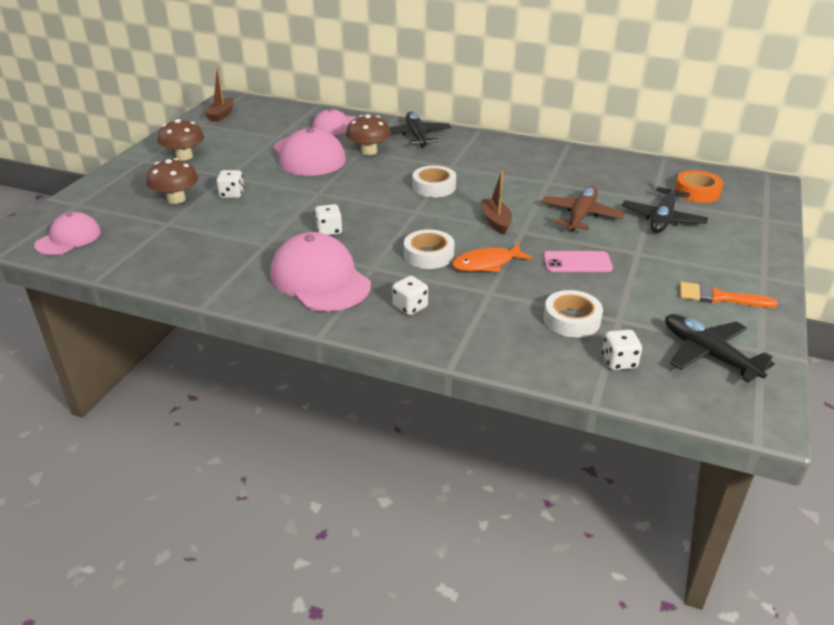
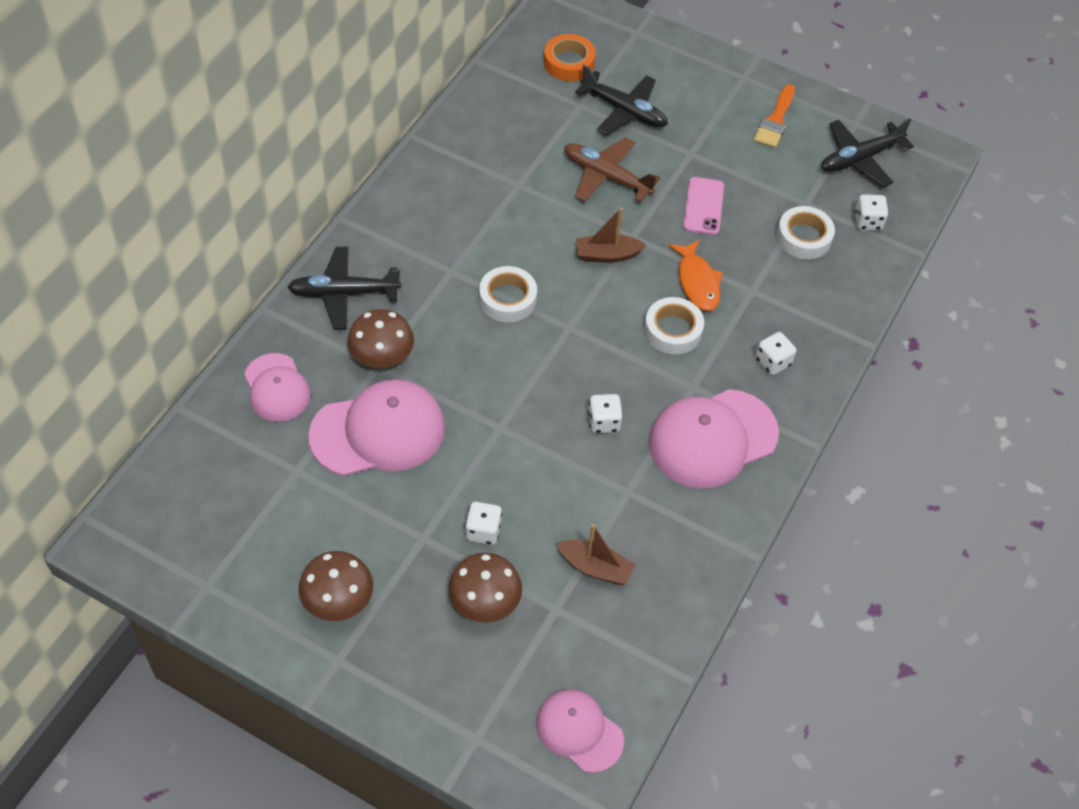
camera: 85 degrees left, 20 degrees up
brown boat [204,68,234,122] -> brown boat moved to [557,524,636,585]

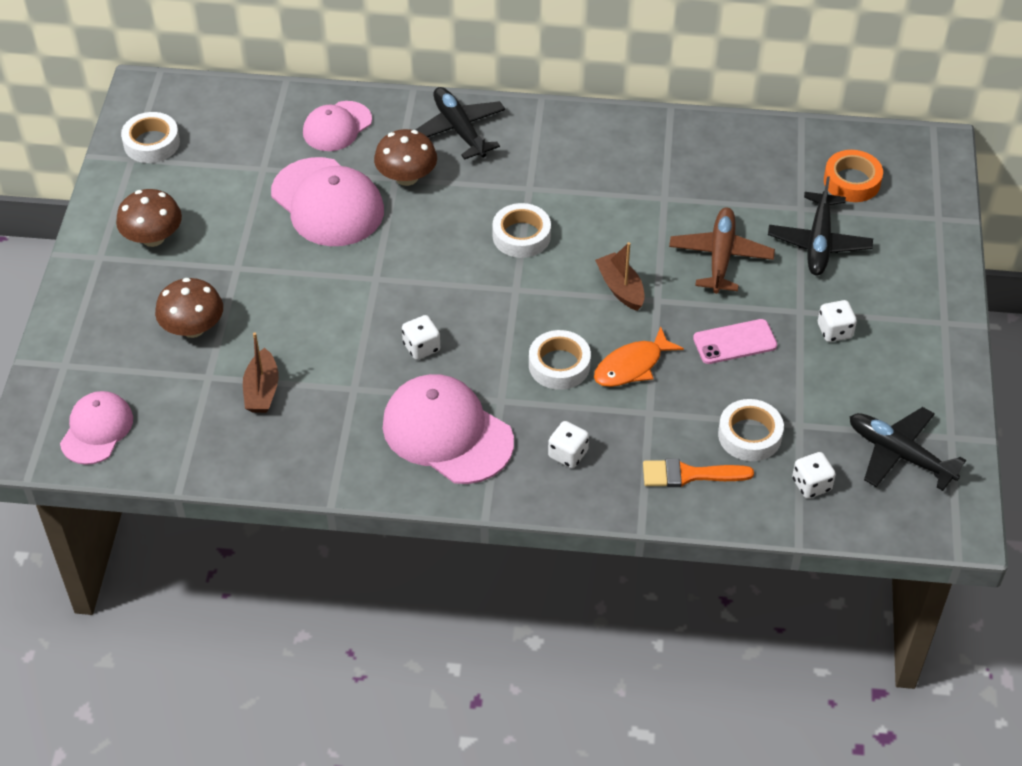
camera: 70 degrees right, 5 degrees down
white dice [465,502,502,545] -> white dice moved to [818,300,857,342]
orange brush [754,84,795,148] -> orange brush moved to [643,459,754,487]
none -> white tape [121,112,180,163]

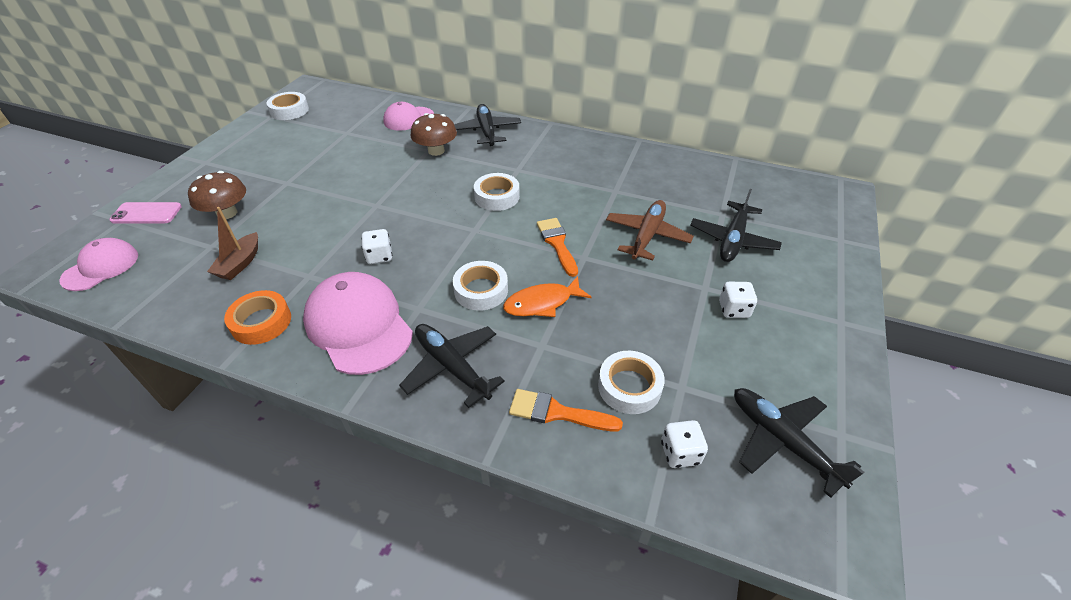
camera: 15 degrees right, 5 degrees down
brown mushroom [116,189,182,247] -> none
pink cap [271,157,384,246] -> none
white dice [548,421,589,468] -> black plane [399,324,505,408]
brown boat [595,242,645,311] -> orange brush [537,218,578,277]
pink phone [693,319,777,364] -> pink phone moved to [109,202,182,223]
orange tape [824,150,883,202] -> orange tape moved to [224,290,291,345]

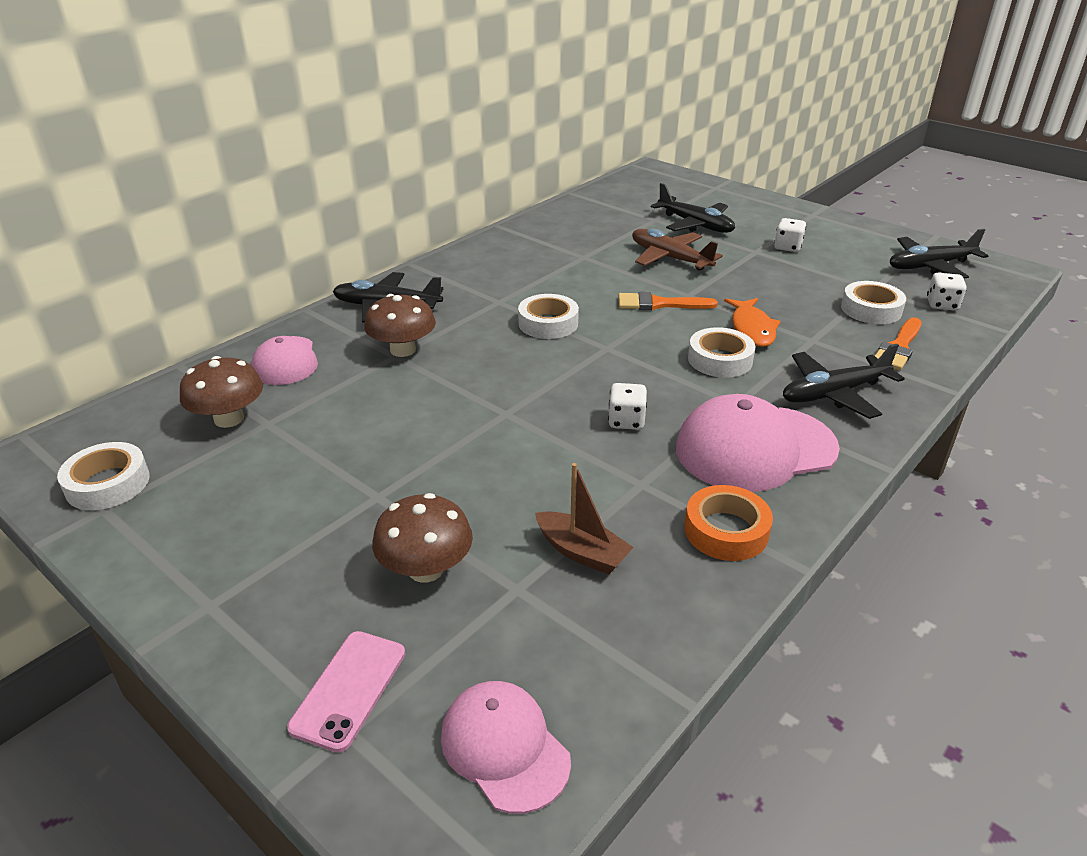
camera: 70 degrees left, 10 degrees down
none -> brown mushroom [180,356,263,428]

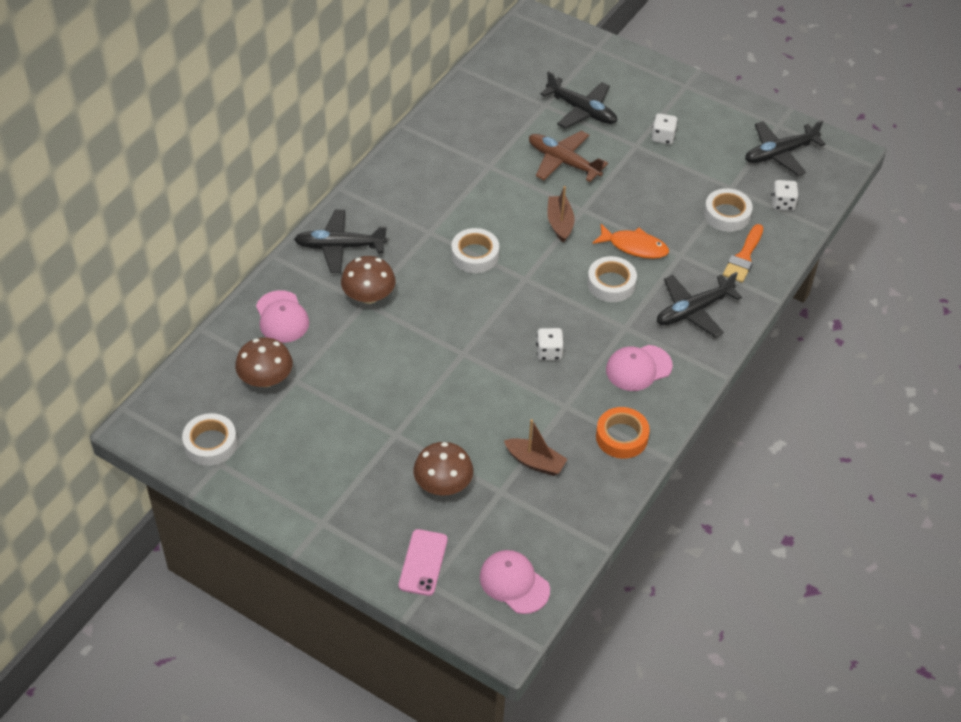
camera: 10 degrees left, 15 degrees up
orange brush [618,292,718,310] -> brown boat [547,186,574,243]
pink cap [676,394,840,492] -> pink cap [606,345,673,391], size x0.61
orange fish [724,298,781,347] -> orange fish turned 60 degrees counterclockwise [592,224,669,259]

